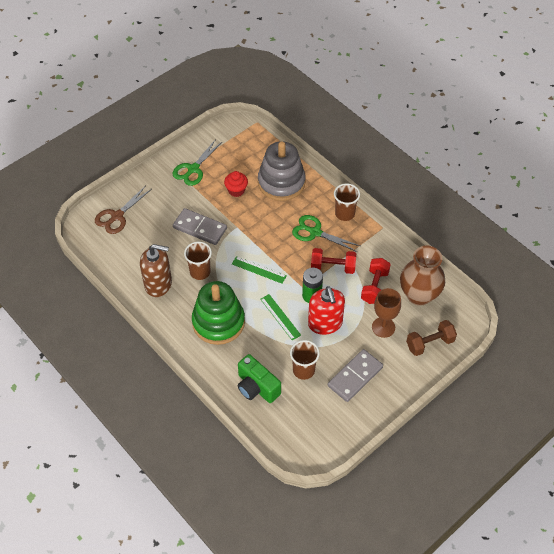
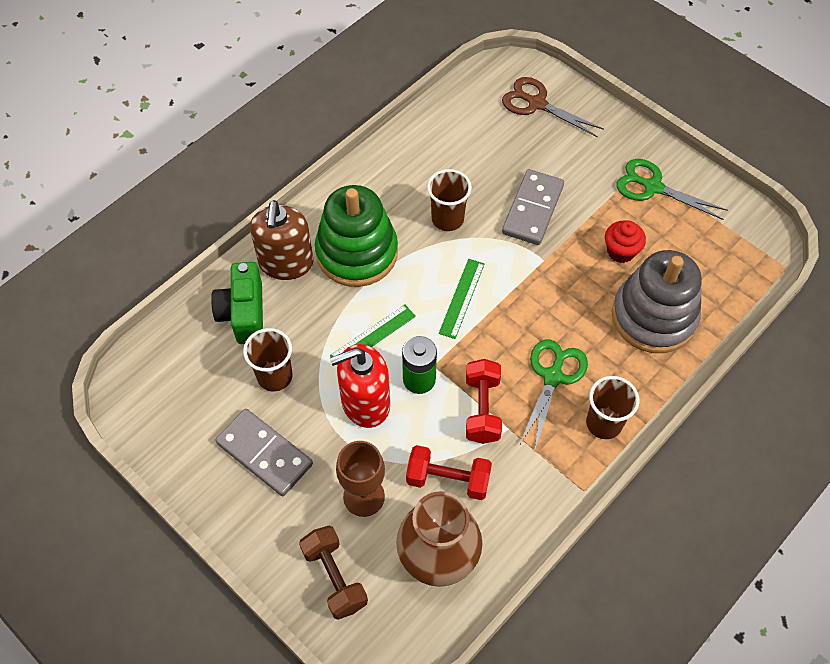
camera: 85 degrees right, 5 degrees up
brown soap dispenser [140,244,172,297] -> brown soap dispenser moved to [250,200,313,280]
green camera [238,354,281,403] -> green camera turned 45 degrees counterclockwise [211,262,263,344]

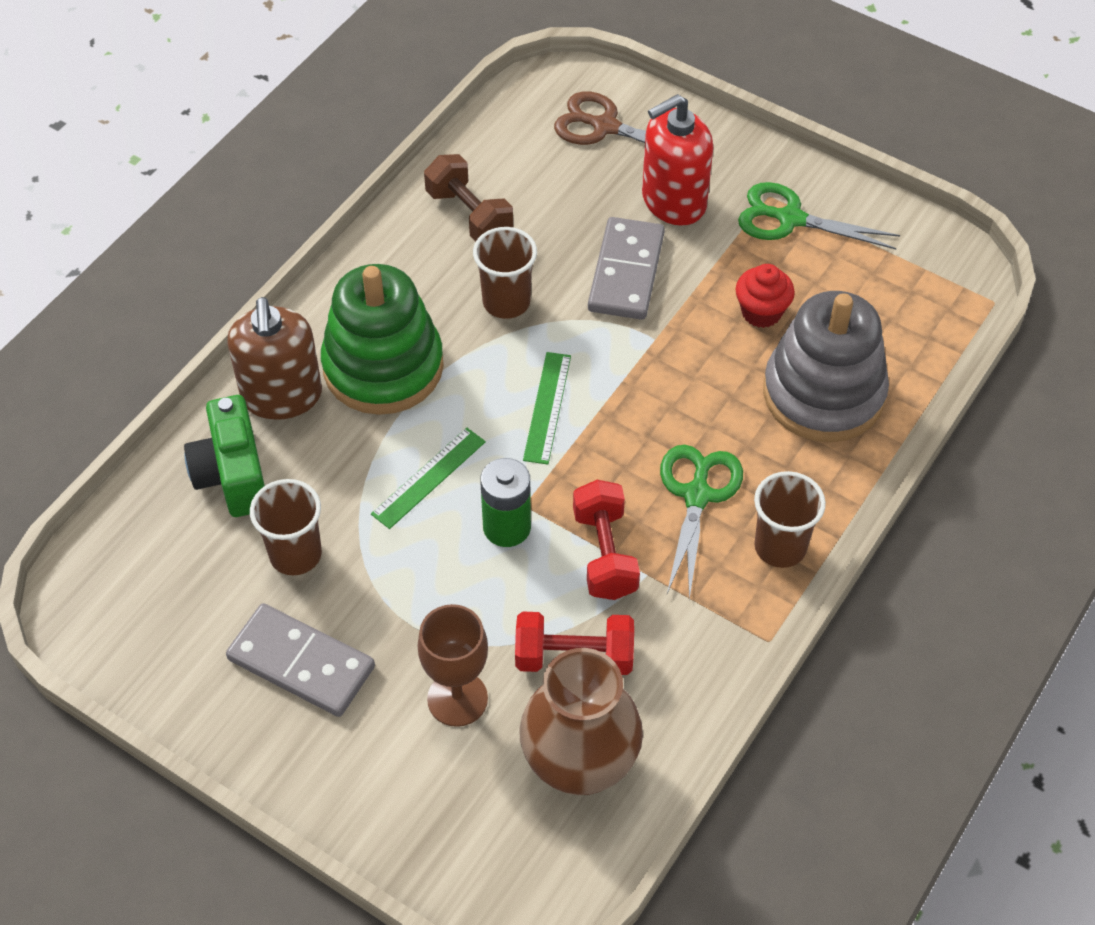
camera: 10 degrees left, 5 degrees down
brown dumbbell [299,526,368,620] -> brown dumbbell moved to [424,154,513,241]
red soap dispenser [330,344,390,428] -> red soap dispenser moved to [642,94,713,226]

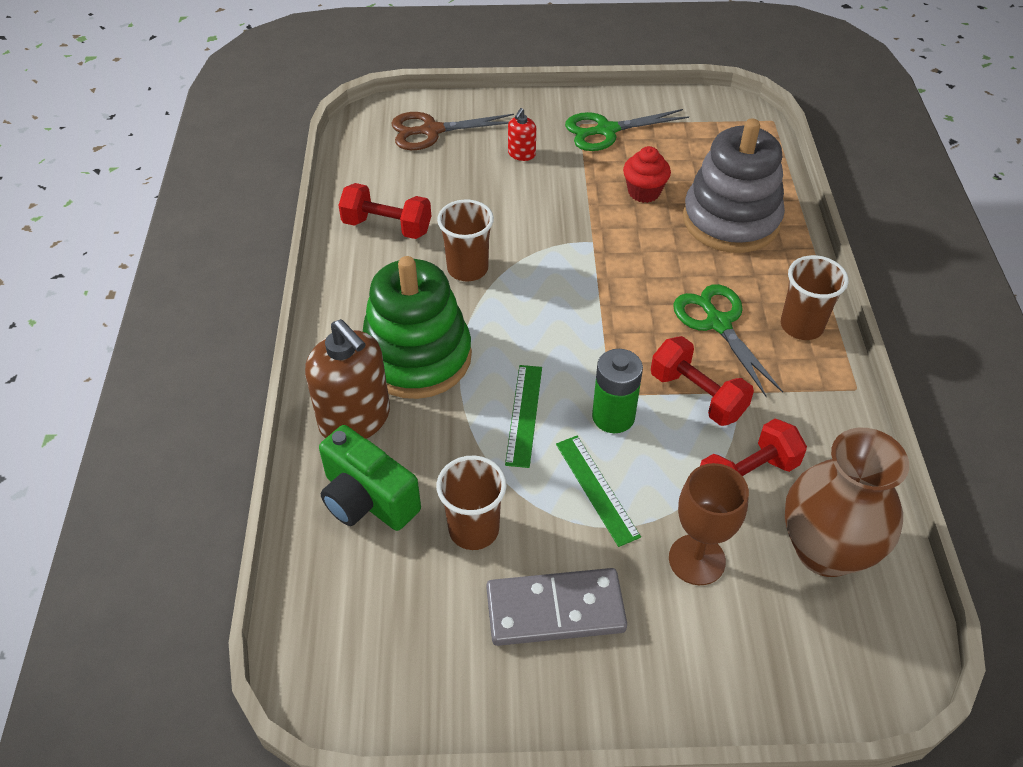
camera: 35 degrees left, 5 degrees down
brown dumbbell [424,154,513,241] -> red dumbbell [338,183,431,239]
green ruler [523,352,571,465] -> green ruler moved to [556,436,641,547]
grey domino [588,217,665,320] -> none
red soap dispenser [642,94,713,226] -> red soap dispenser [508,108,536,161], size x0.47

